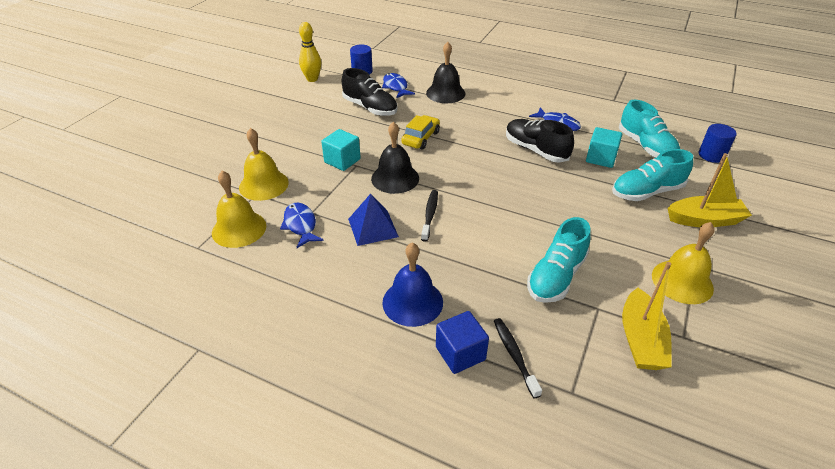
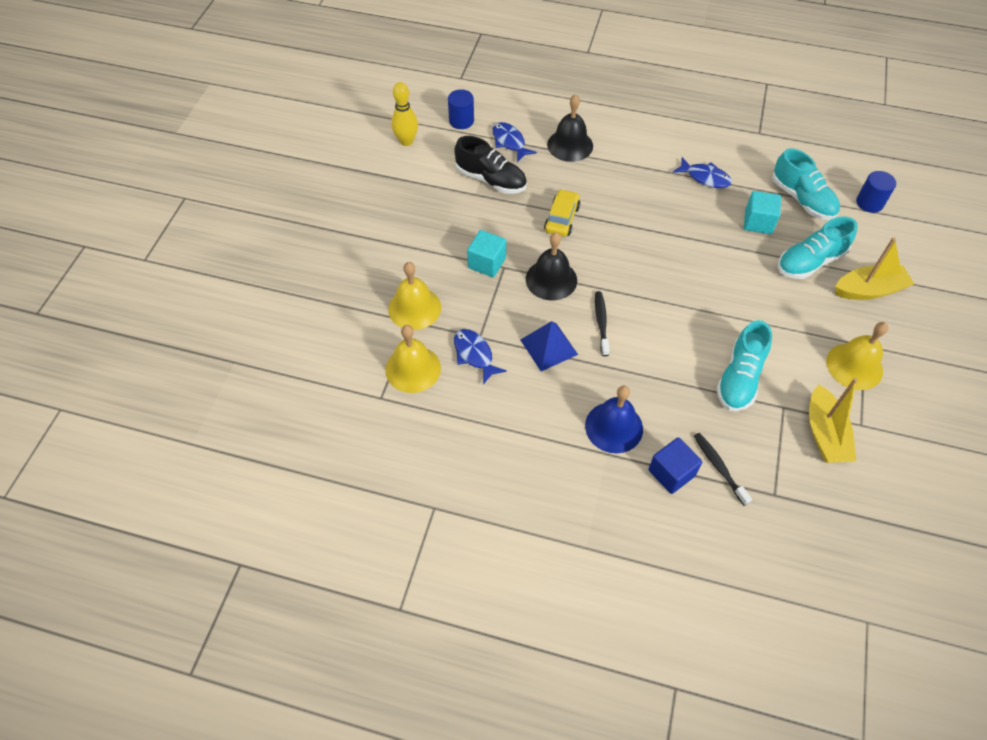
camera: 10 degrees left, 15 degrees up
black shoe [506,119,574,163] -> none

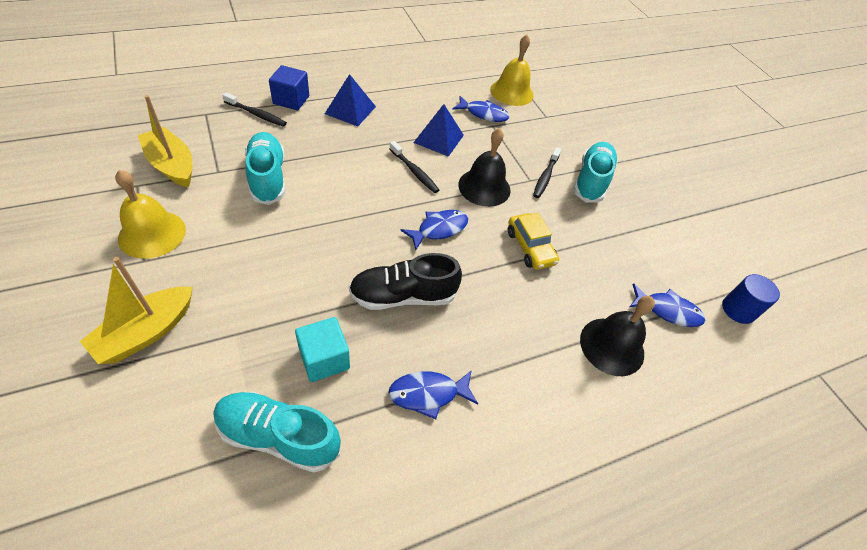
camera: 135 degrees right, 5 degrees down
yellow bell [388,262,441,330] -> none
yellow bowling pin [391,82,418,146] -> none
black shoe [454,136,527,194] -> black shoe moved to [349,253,462,310]
turquoise cube [467,230,506,277] -> black toothbrush [533,147,561,198]
blue bell [585,385,643,454] -> blue pyramid [325,74,376,126]
turquoise shoe [778,216,858,279] -> turquoise shoe moved to [573,142,618,203]
blue cylinder [856,171,896,213] -> none
none -> blue fish [400,210,468,250]

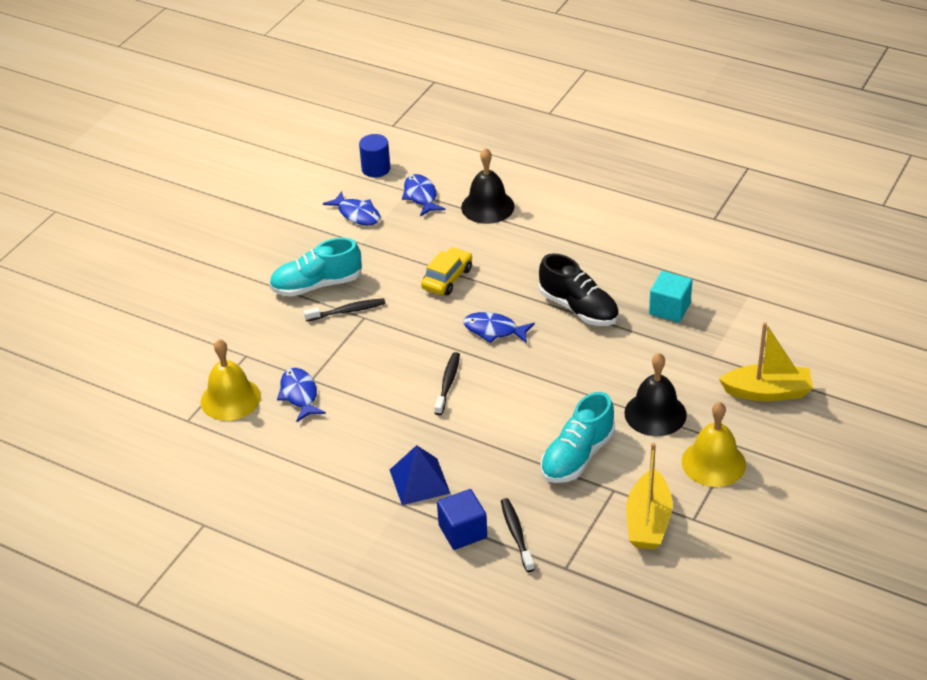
camera: 120 degrees left, 10 degrees down
turquoise shoe [213,392,341,473] -> none
blue fish [388,370,478,419] -> blue fish moved to [323,191,380,225]
blue pyramid [413,104,464,157] -> none
black bell [458,128,511,207] -> black bell moved to [624,353,687,436]

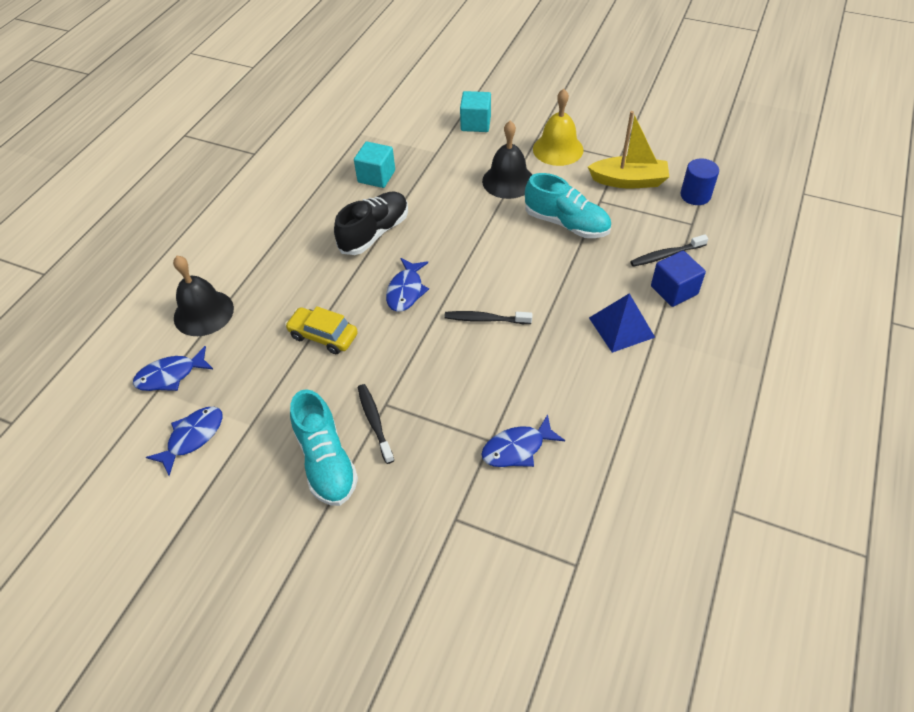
camera: 95 degrees left, 10 degrees up
yellow bell [201,339,261,421] -> none
blue cylinder [359,134,390,178] -> blue cylinder moved to [680,158,719,205]
yellow boat [719,322,813,401] -> turquoise cube [460,91,491,132]

